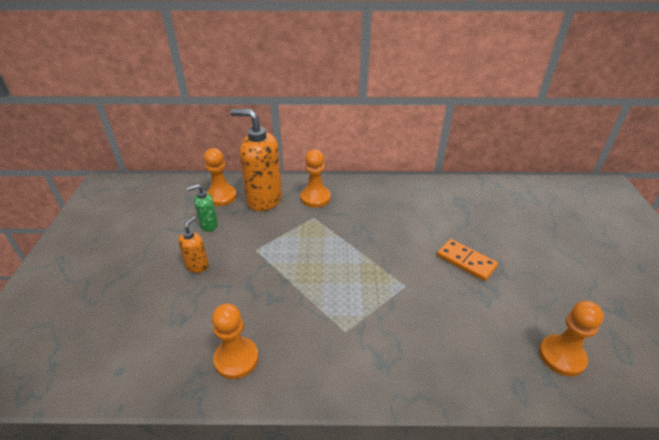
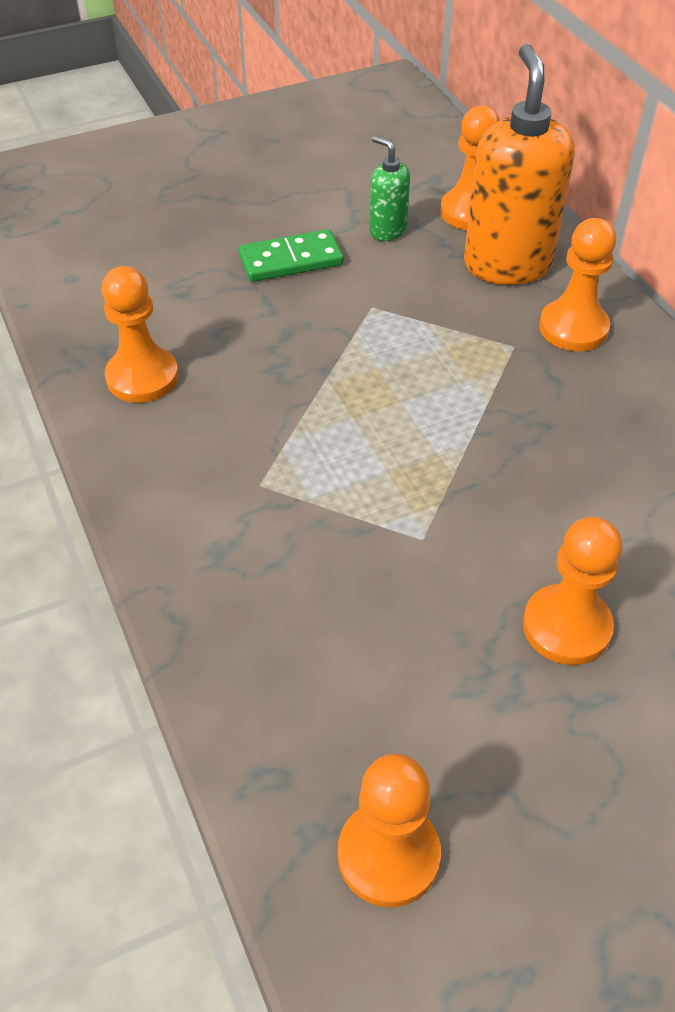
camera: 65 degrees right, 10 degrees up
orange soap dispenser [178,217,209,273] -> green domino [238,229,344,282]
orange domino [437,239,498,281] -> orange pawn [523,517,622,665]

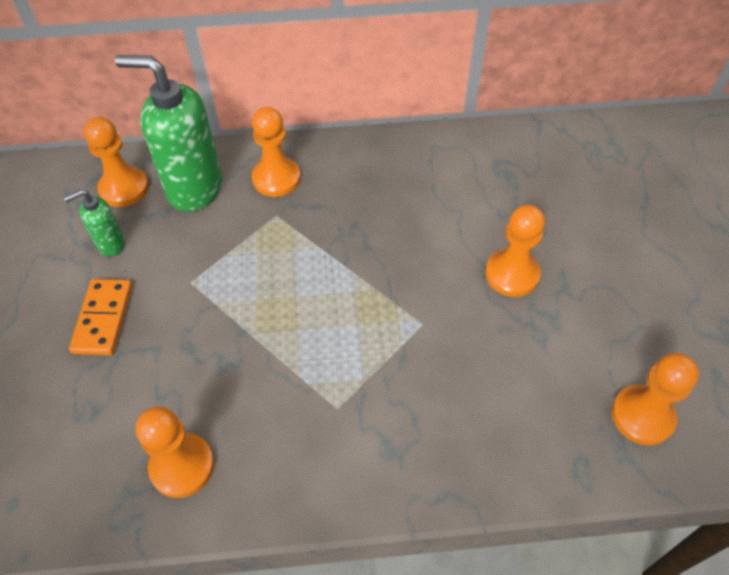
camera: 70 degrees left, 5 degrees up
green domino [238,229,344,282] -> orange domino [69,279,132,355]
orange soap dispenser [464,44,575,285] -> green soap dispenser [115,55,222,212]

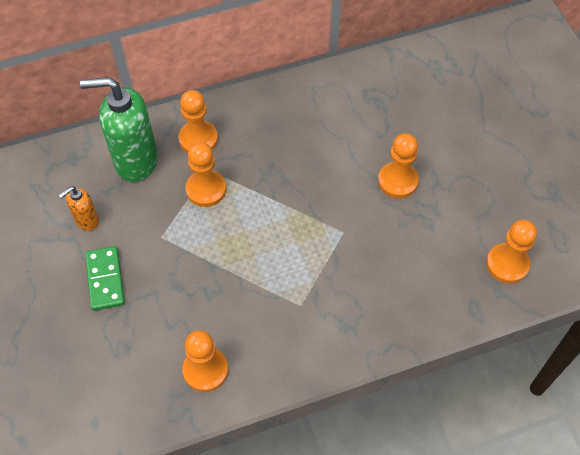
camera: 15 degrees left, 5 degrees up
green soap dispenser [64,189,125,257] -> orange soap dispenser [59,186,99,231]
orange domino [69,279,132,355] -> green domino [85,246,125,311]
orange pawn [84,117,149,207] -> orange pawn moved to [185,142,226,207]

